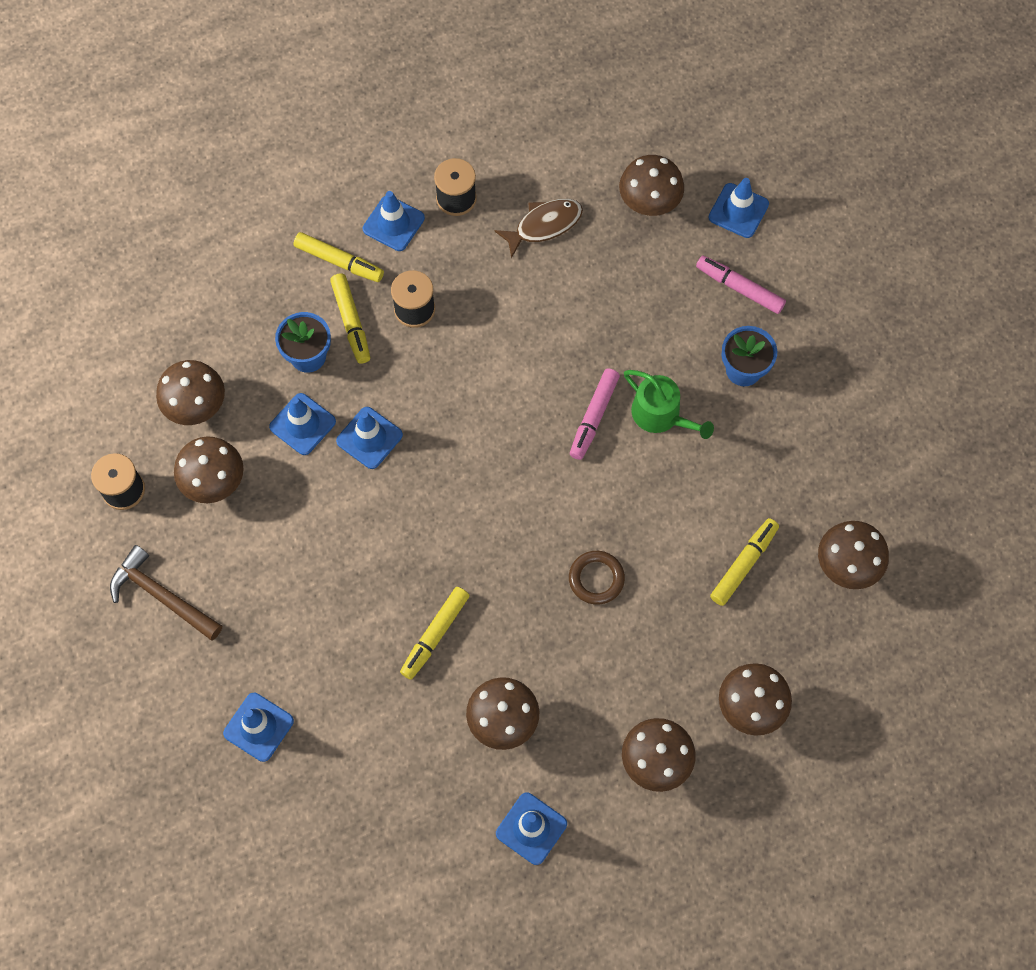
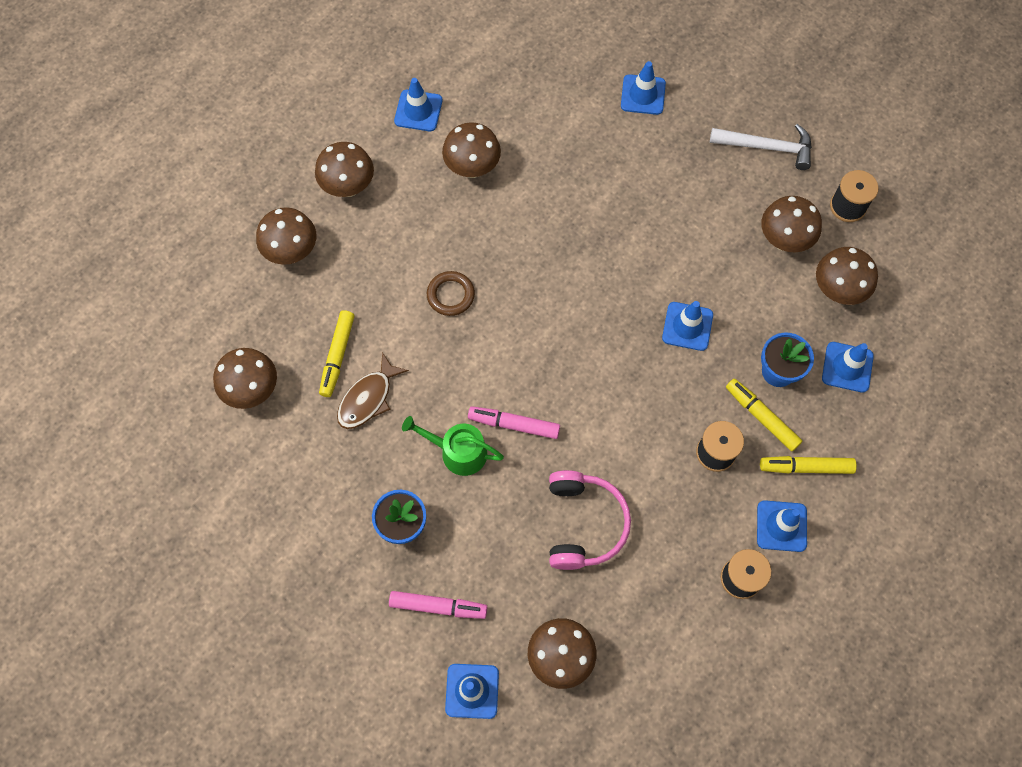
camera: 155 degrees right, 0 degrees up
brown hammer [110,545,222,640] -> white hammer [710,124,812,170]
blue traffic cone [269,393,336,455] -> blue traffic cone moved to [822,342,874,393]
yellow marker [400,587,470,680] -> none
brown fish [494,199,583,258] -> brown fish moved to [337,352,409,429]
pink marker [570,368,620,460] -> pink marker turned 75 degrees counterclockwise [468,406,560,439]
none -> pink headphones [549,470,631,570]

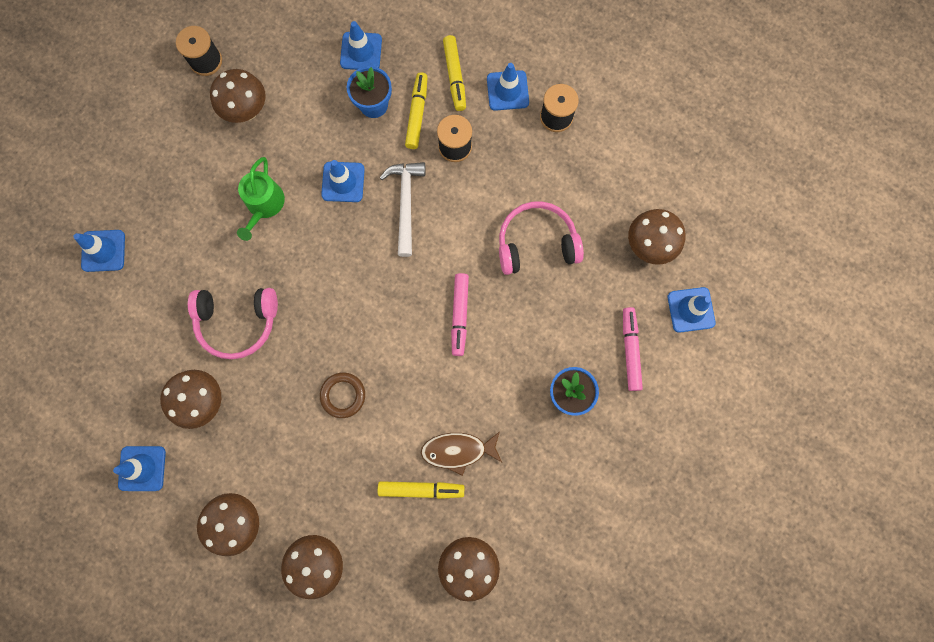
camera: 100 degrees left, 10 degrees up
brown fish [337,352,409,429] -> brown fish turned 150 degrees clockwise [421,431,502,476]
green watering can [402,416,504,476] -> green watering can moved to [237,157,285,241]
white hammer [710,124,812,170] -> white hammer moved to [380,162,426,257]
yellow marker [726,379,802,451] -> yellow marker turned 150 degrees clockwise [405,72,427,149]
brown mushroom [816,247,878,305] -> none
none -> pink headphones [188,288,278,359]

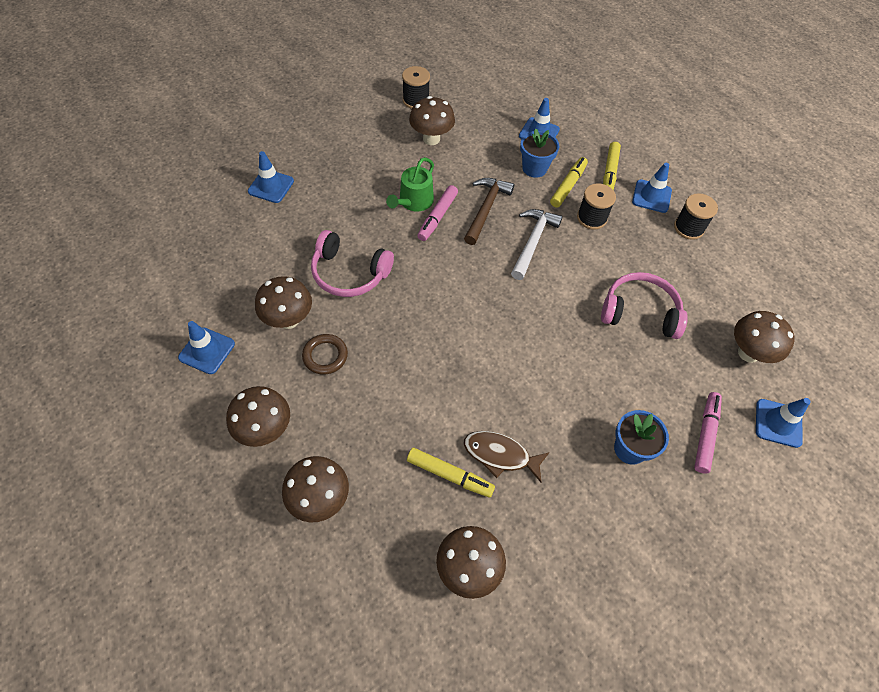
camera: 20 degrees right, 20 degrees down
brown ring [320,372,365,418] -> brown ring moved to [302,334,348,375]
blue traffic cone [321,160,365,202] -> brown hammer [464,178,514,245]
pink marker [451,273,469,356] -> pink marker moved to [417,185,458,241]

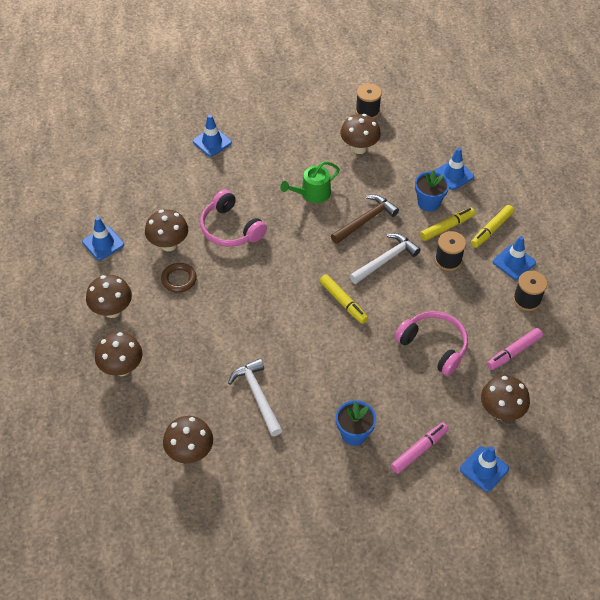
camera: 30 degrees right, 5 degrees down
yellow marker [407,448,495,498] -> yellow marker moved to [320,274,368,324]
pink marker [417,185,458,241] -> pink marker moved to [487,328,543,370]
brown fish [464,431,550,482] -> white hammer [228,358,282,436]

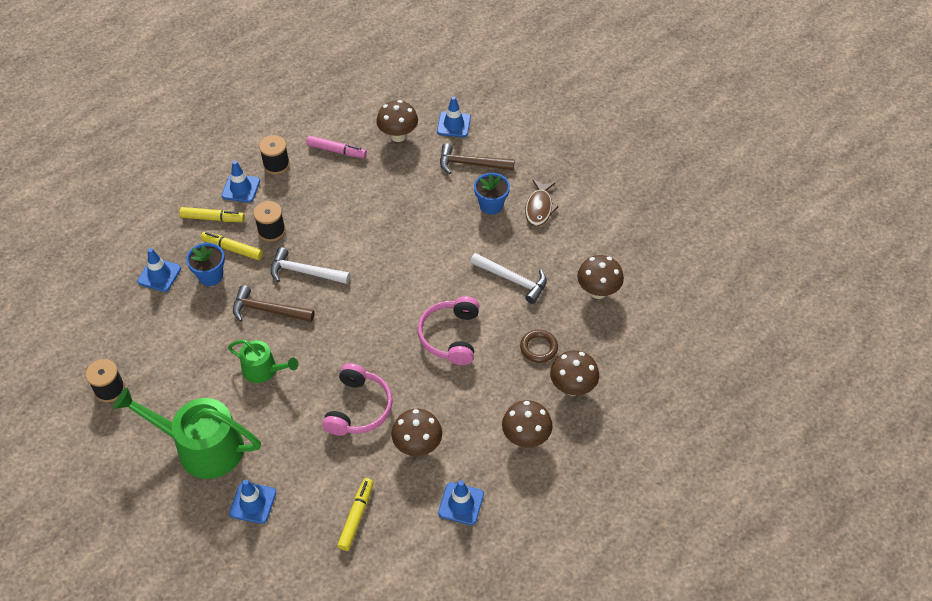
camera: 125 degrees left, 0 degrees up
brown ring [161,263,197,293] -> brown ring moved to [520,330,558,363]
white hammer [228,358,282,436] -> white hammer turned 90 degrees counterclockwise [470,253,547,304]
yellow marker [320,274,368,324] -> yellow marker moved to [337,478,373,551]
brown mushroom [340,114,381,154] -> none
pink marker [391,422,449,474] -> brown hammer [440,143,515,174]
pink headphones [395,311,468,376] -> pink headphones moved to [418,296,479,365]
none -> green watering can [113,388,261,479]
none -> brown fish [525,180,559,227]

